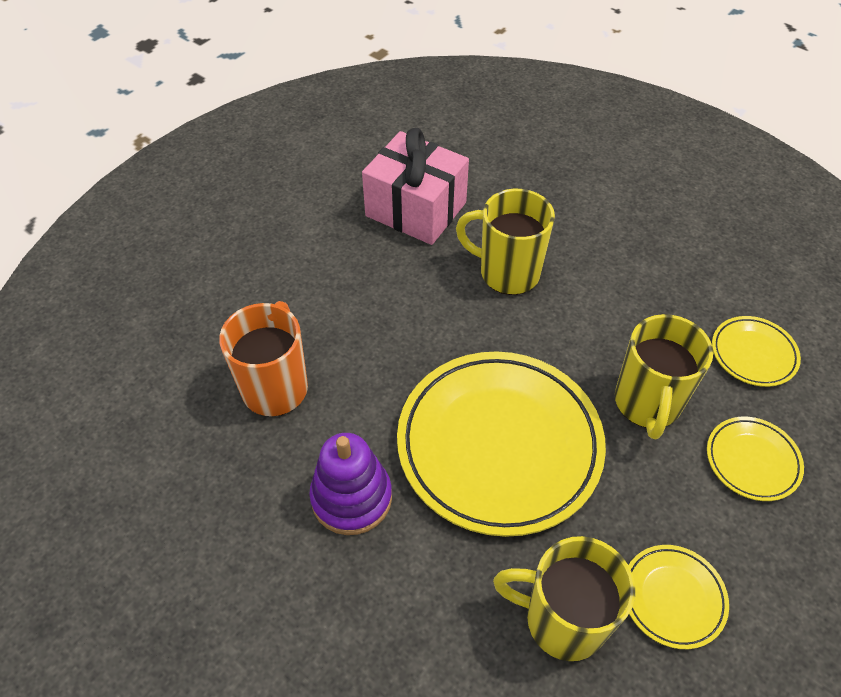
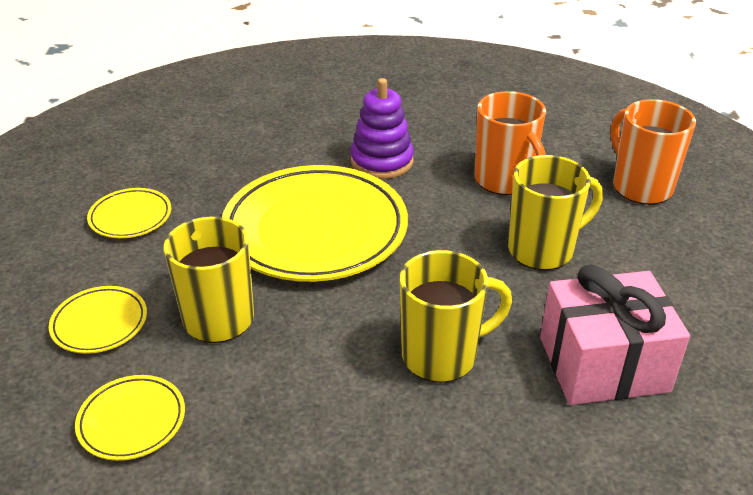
camera: 140 degrees right, 15 degrees down
yellow mug [493,536,635,661] -> yellow mug moved to [508,155,603,270]
none -> orange mug [611,99,696,205]

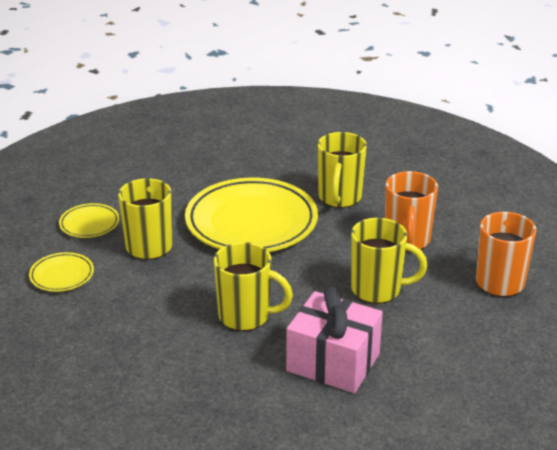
camera: 35 degrees right, 5 degrees down
yellow plate [87,188,171,238] -> none
purple stacking toy [350,78,414,179] -> yellow mug [317,132,367,208]

